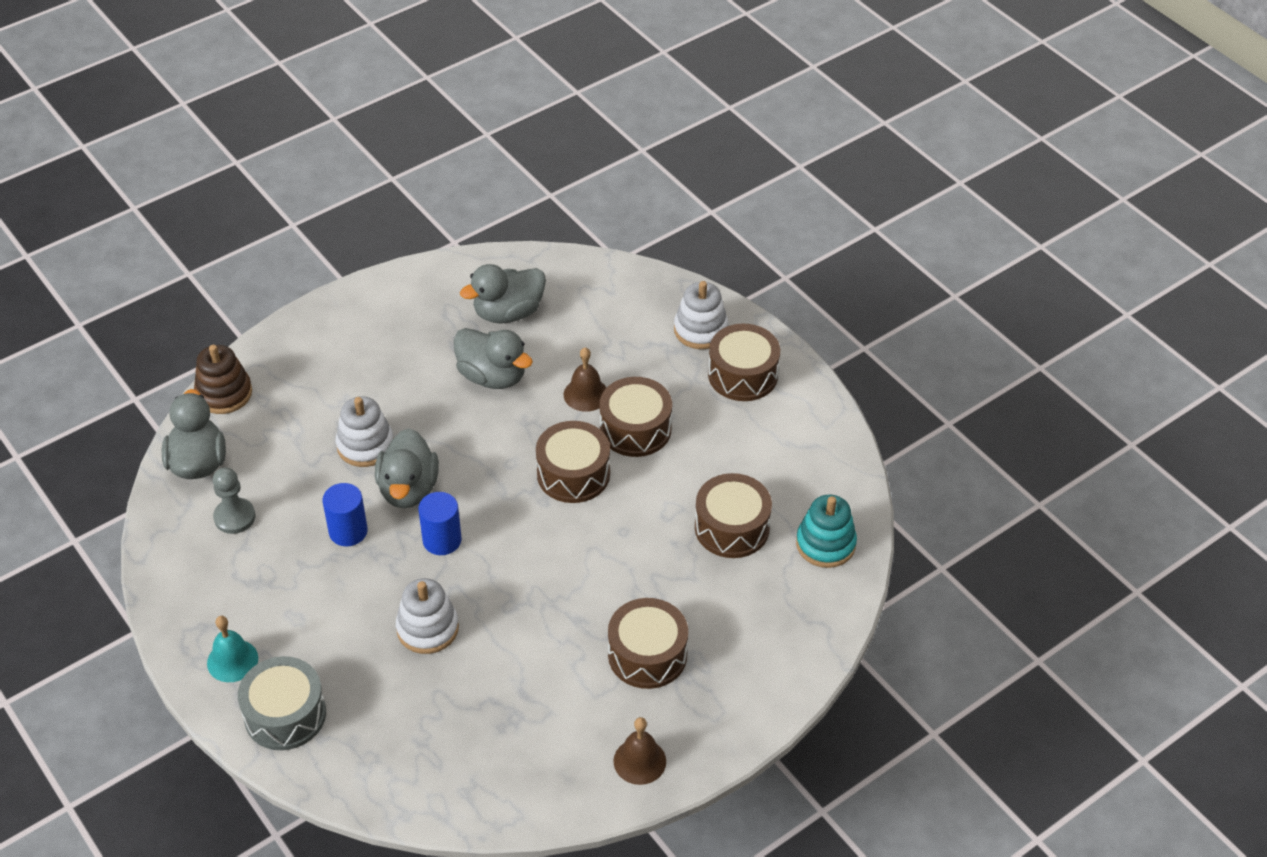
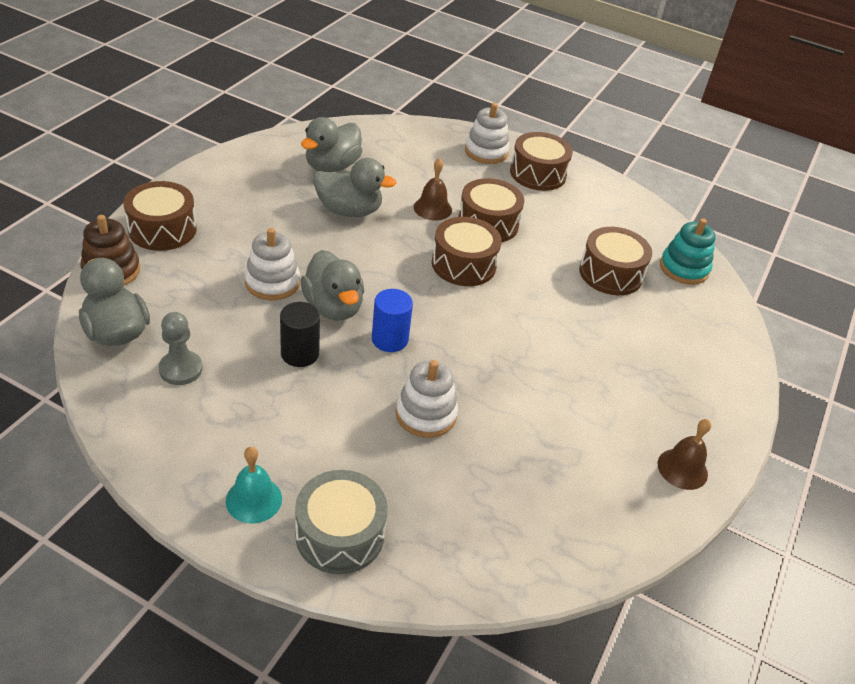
camera: 30 degrees left, 5 degrees down
blue cylinder [323,483,368,546] -> black cylinder [280,302,320,367]
brown drum [608,598,688,689] -> brown drum moved to [123,181,196,251]

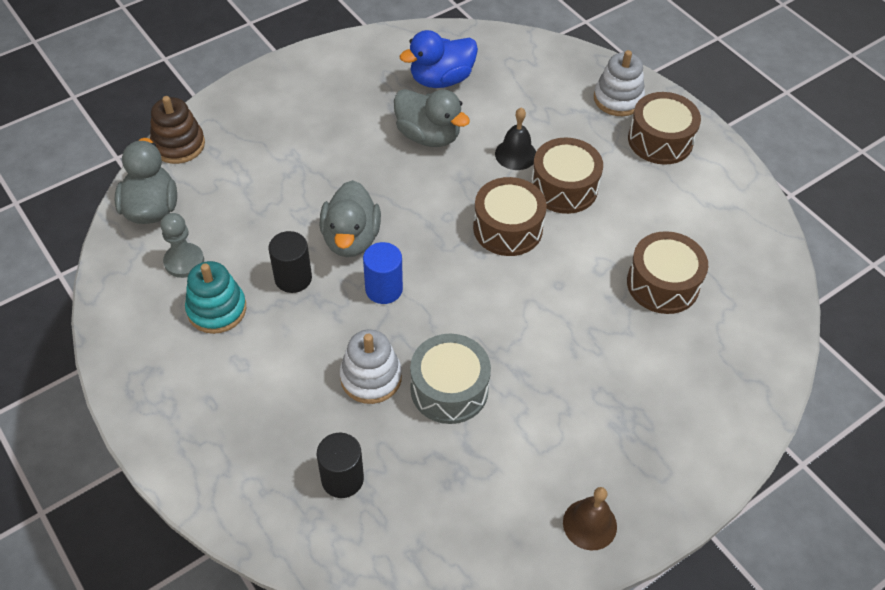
camera: 30 degrees right, 10 degrees up
brown drum [123,181,196,251] -> none
turquoise bell [226,447,282,523] -> none
white stacking toy [244,228,300,300] -> none
grey drum [295,470,388,574] -> grey drum moved to [410,334,491,424]
grey duck [301,117,362,172] -> blue duck [399,30,478,88]
brown bell [414,158,452,221] -> black bell [495,107,536,170]
turquoise stacking toy [660,218,716,285] -> turquoise stacking toy moved to [185,261,246,334]
none -> black cylinder [317,433,364,498]

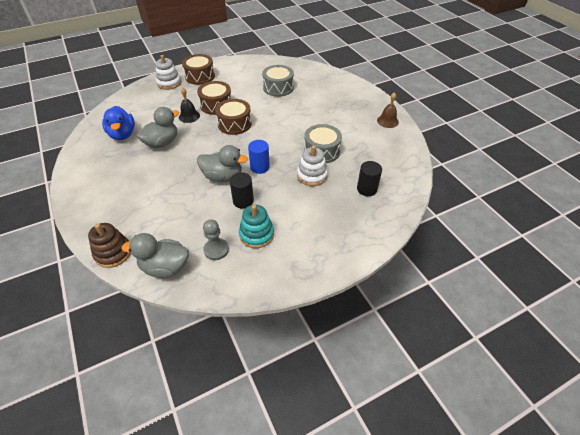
camera: 80 degrees left, 5 degrees down
brown drum [627,231,708,314] -> grey drum [262,65,294,97]

